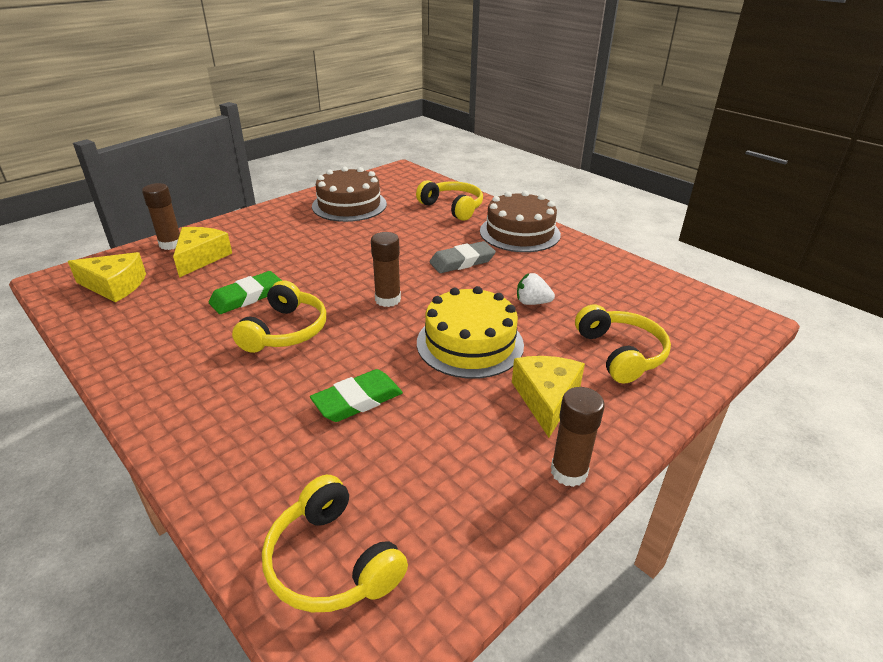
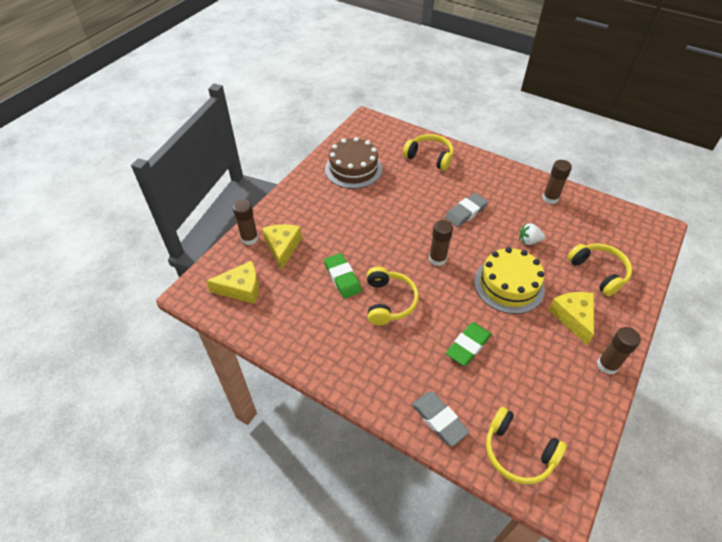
camera: 15 degrees left, 15 degrees up
green eraser [209,271,282,314] -> green eraser turned 60 degrees counterclockwise [324,253,362,299]
brown cake [480,191,561,252] -> none
none -> grey eraser [412,392,470,446]
none -> brown glue stick [542,160,572,204]

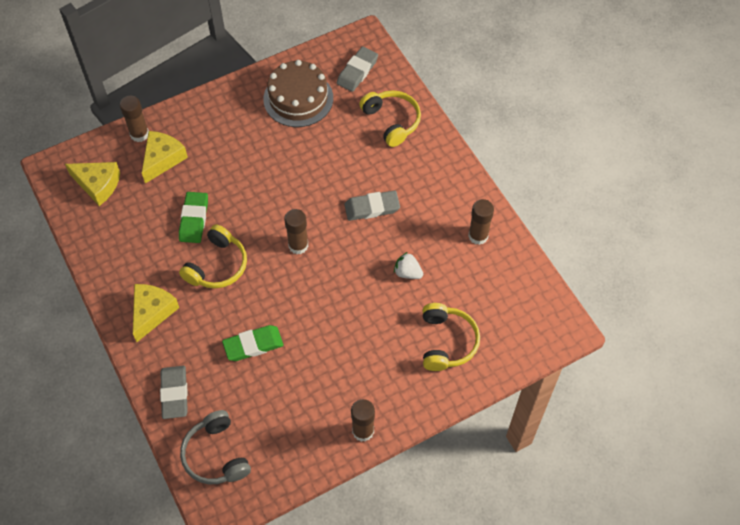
camera: 30 degrees right, 10 degrees up
yellow cake [474,247,545,314] -> none
yellow headphones [486,407,567,484] -> grey headphones [180,410,251,484]
yellow cheese [548,292,594,345] -> yellow cheese moved to [133,284,179,342]
none -> grey eraser [337,46,378,92]

